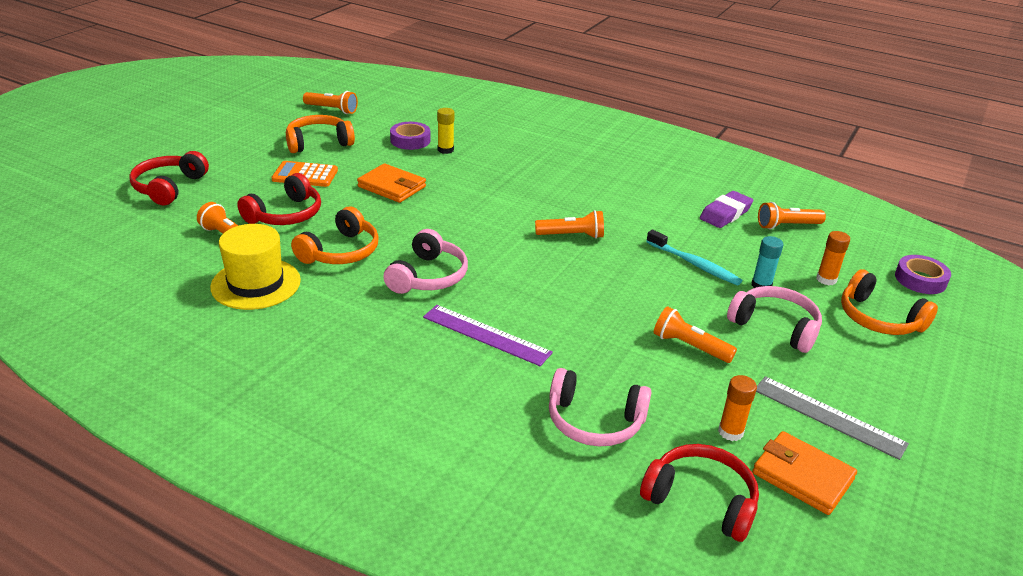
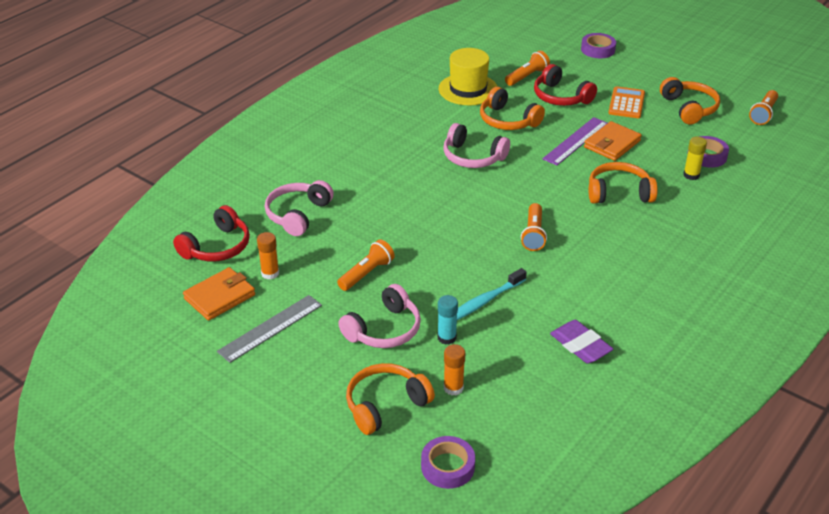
camera: 100 degrees right, 5 degrees up
red headphones [129,151,209,205] -> purple tape [581,33,616,58]
purple ruler [423,305,553,366] -> purple ruler moved to [542,117,607,165]
orange flashlight [758,202,826,229] -> none
none -> orange headphones [589,162,658,204]

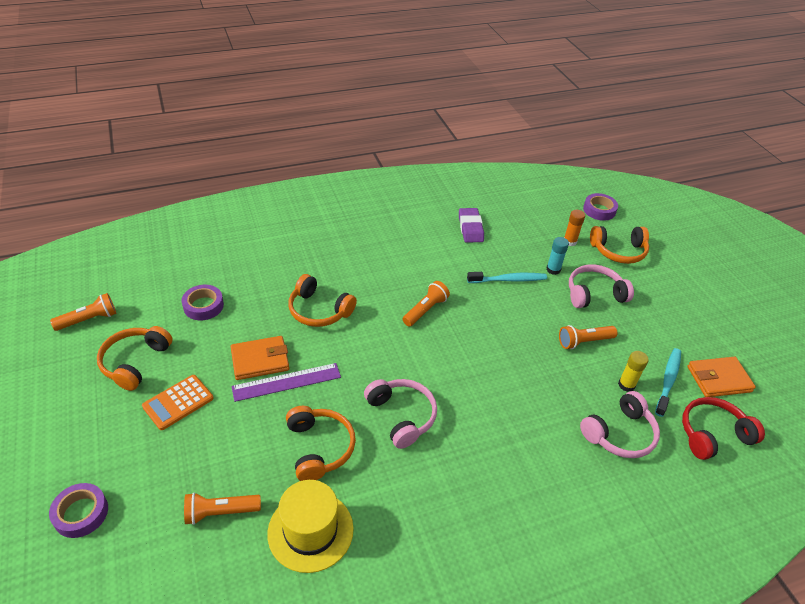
camera: 150 degrees left, 5 degrees up
grey ruler [217,295,322,363] -> none
orange glue stick [257,232,279,280] -> turquoise toothbrush [655,348,681,417]
red headphones [534,64,597,106] -> none
yellow glue stick [683,137,707,180] -> yellow glue stick moved to [618,351,649,392]

